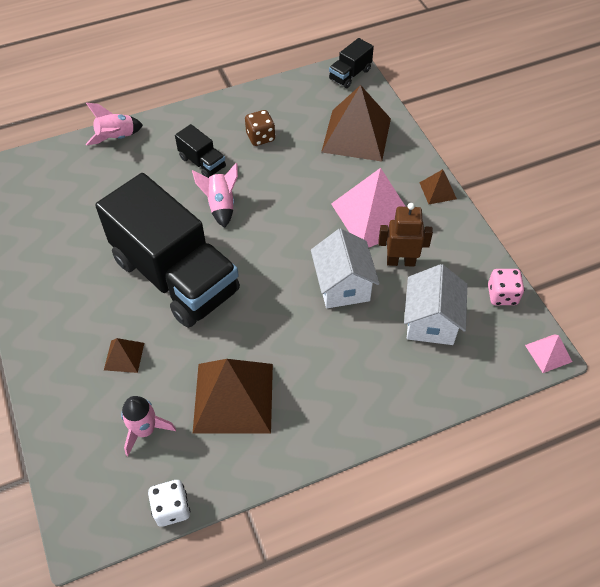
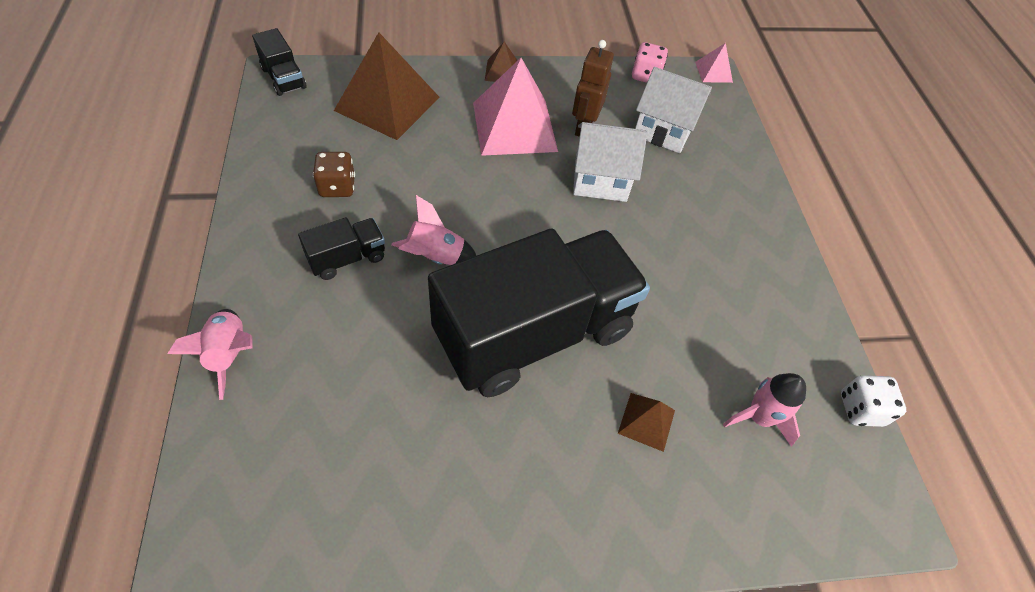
camera: 80 degrees left, 0 degrees up
brown pyramid [193,359,273,434] -> none

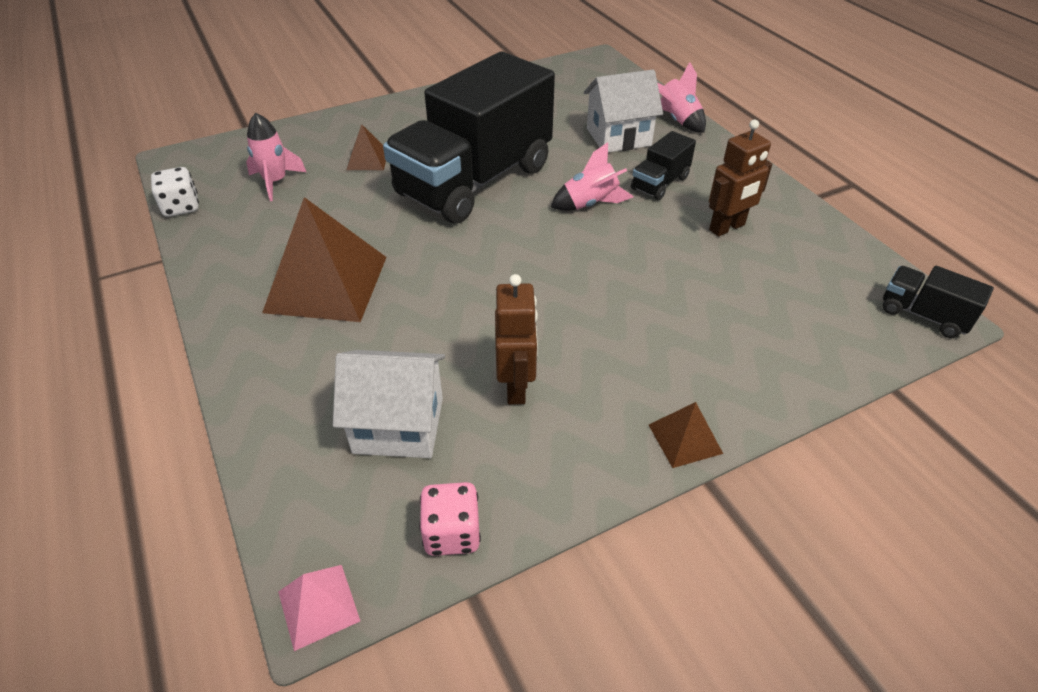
camera: 165 degrees right, 10 degrees down
brown dice [313,152,355,197] -> brown robot [709,120,772,237]
brown pyramid [334,32,440,140] -> brown pyramid moved to [262,197,386,322]
pink pyramid [473,58,558,156] -> none
white house [573,122,648,202] -> white house moved to [584,69,663,153]

